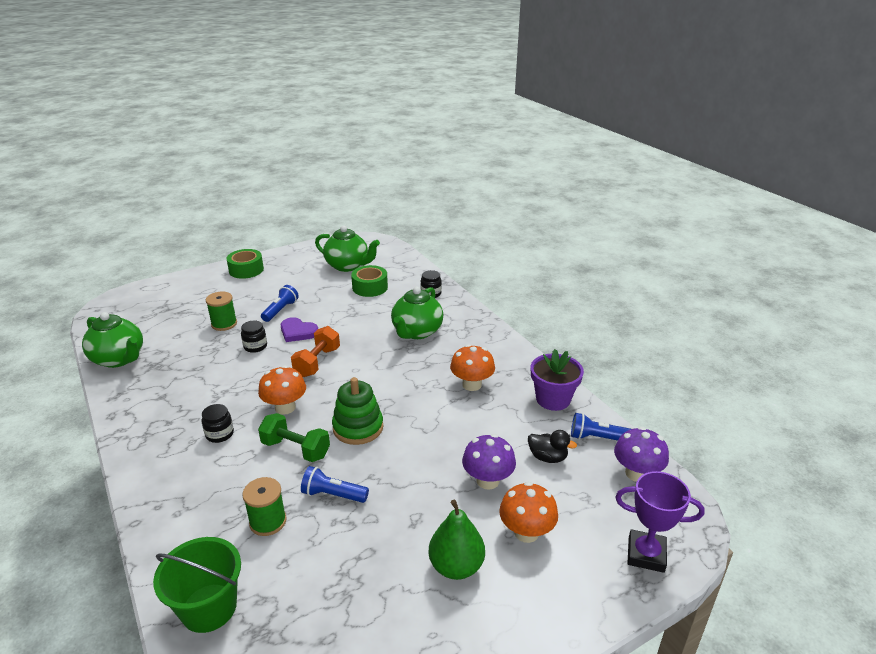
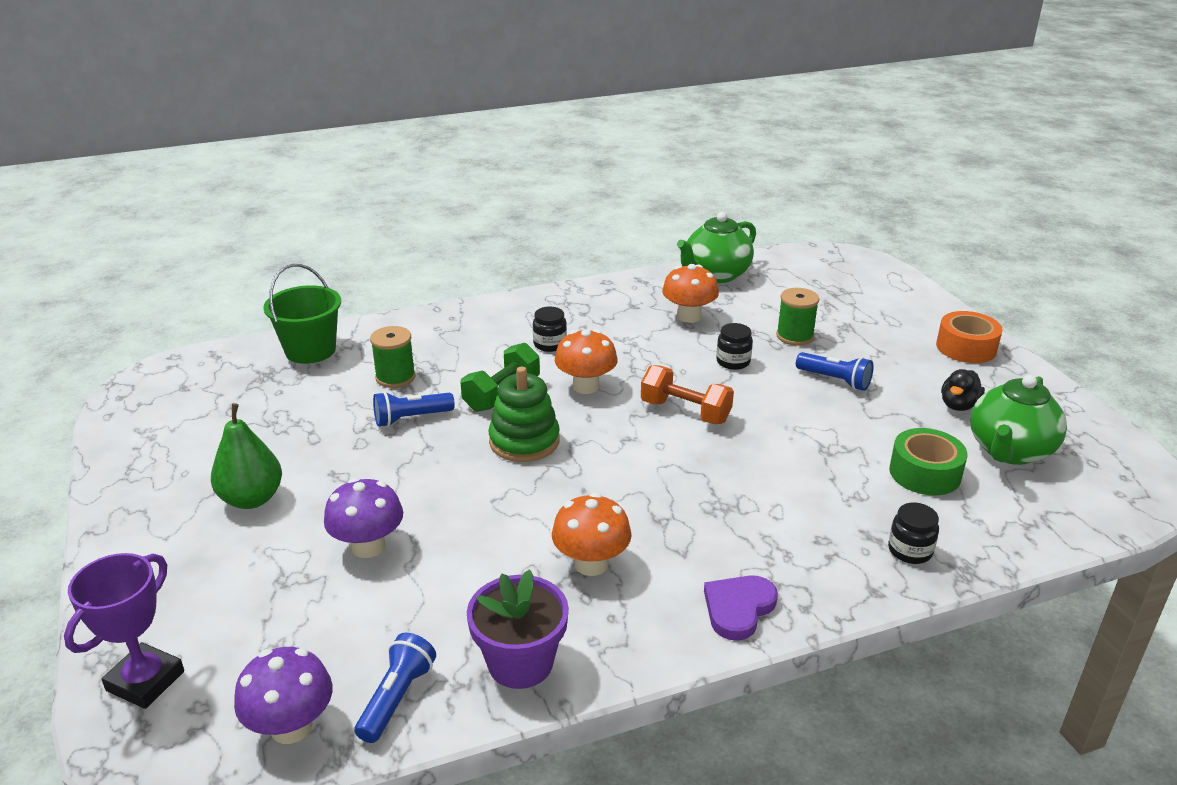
camera: 100 degrees right, 0 degrees up
green tape [226,249,264,279] -> orange tape [936,311,1003,363]
purple heart [281,317,318,342] -> purple heart moved to [704,575,778,640]
blue flashlight [301,466,369,503] -> blue flashlight turned 135 degrees counterclockwise [373,391,455,427]
green teapot [391,287,443,339] -> none
orange mushroom [499,482,558,543] -> orange mushroom moved to [662,264,719,323]
black duck [528,430,577,463] -> black duck moved to [941,369,985,411]

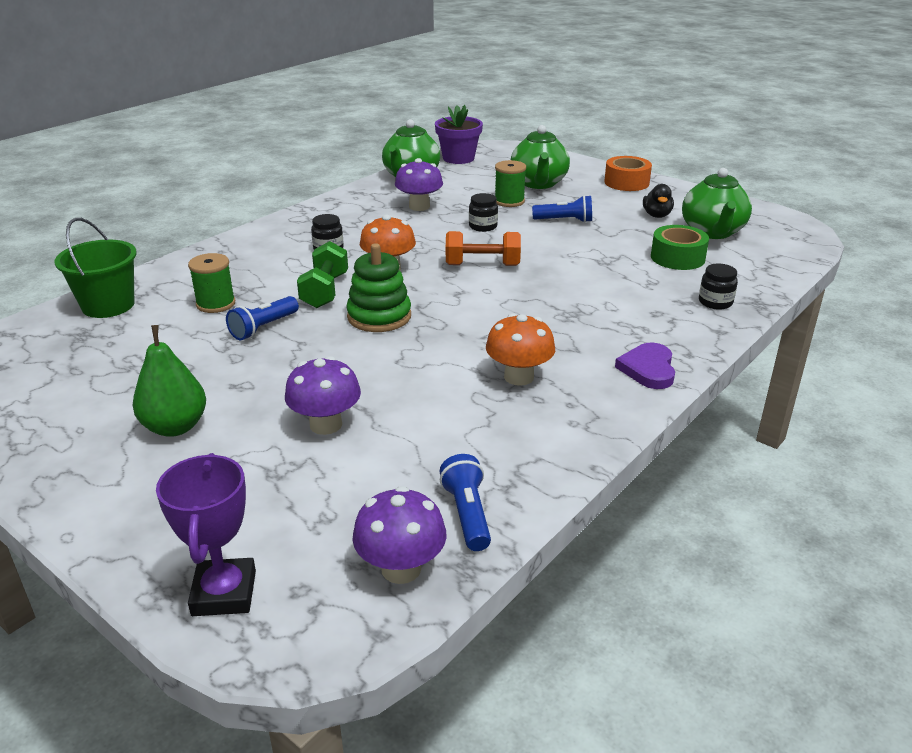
camera: 30 degrees left, 0 degrees up
purple flower pot [467,569,569,689] -> purple flower pot moved to [435,105,483,164]
orange mushroom [662,264,719,323] -> purple mushroom [395,158,443,211]
none -> green teapot [511,125,570,189]

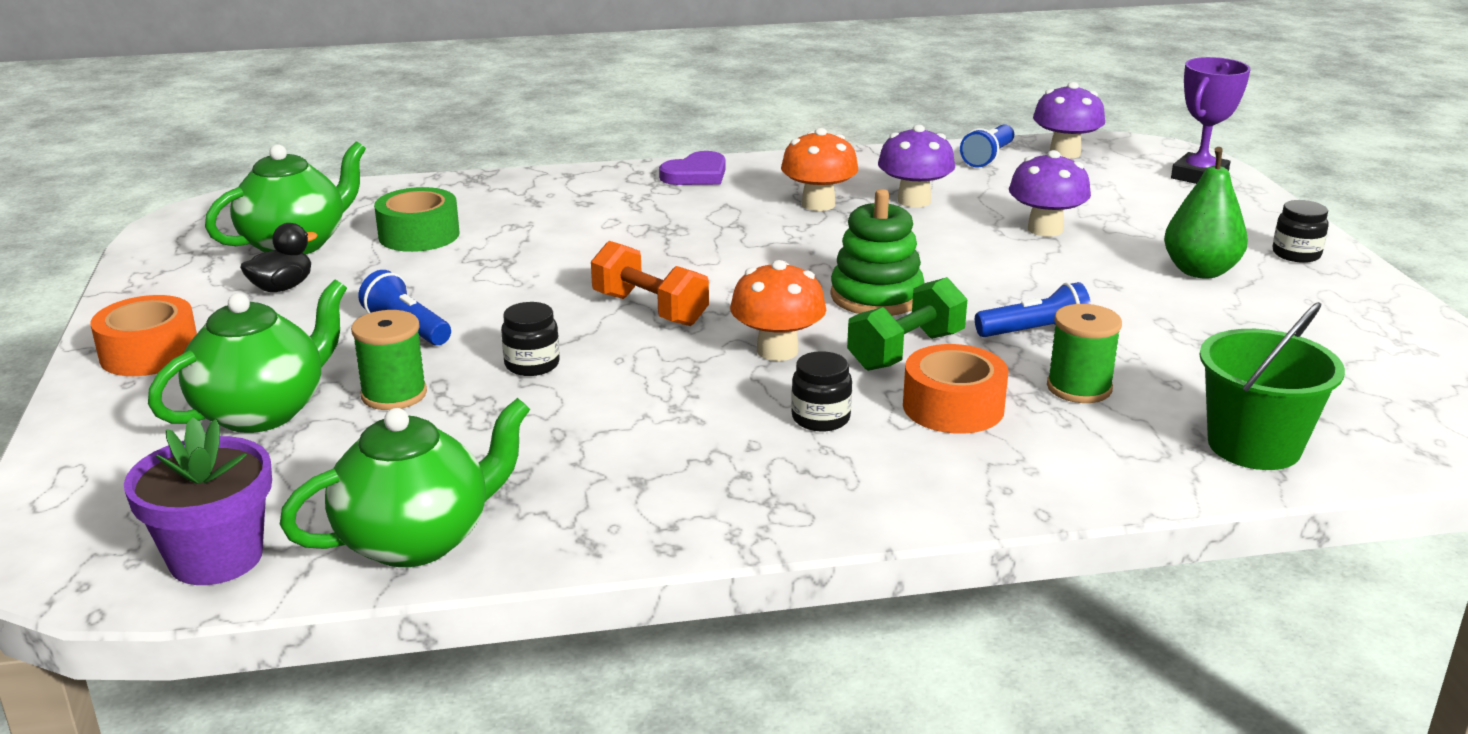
camera: 140 degrees left, 5 degrees down
purple mushroom [395,158,443,211] -> purple mushroom moved to [878,125,955,207]
black jar [699,264,738,309] -> black jar moved to [1273,200,1329,263]
none -> orange tape [903,344,1009,434]

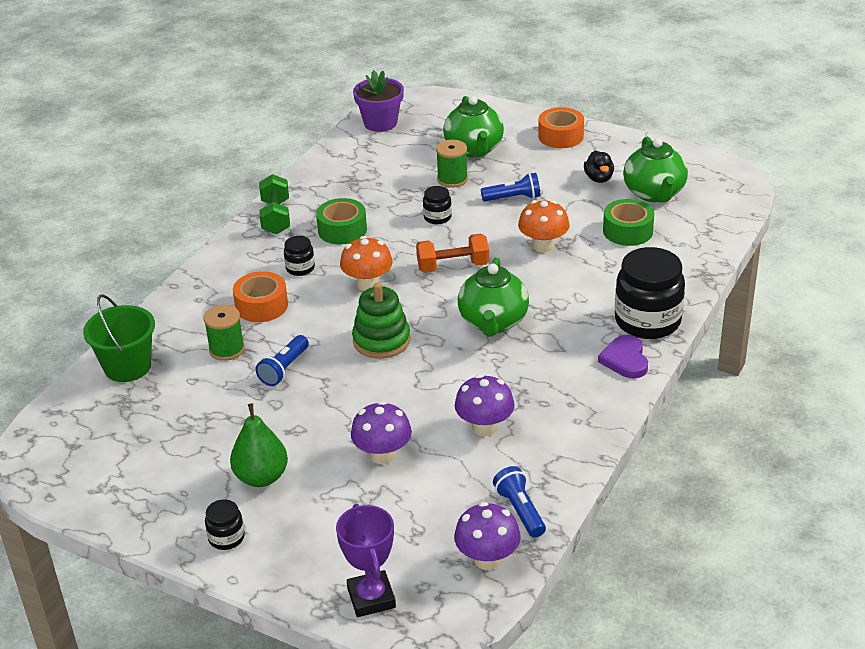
camera: 130 degrees right, 10 degrees up
green teapot [280,398,530,567] -> green teapot moved to [458,257,529,337]
orange mushroom [781,128,858,211] -> orange mushroom moved to [518,200,569,253]
green dumbbell [847,277,967,371] -> green dumbbell moved to [259,174,290,234]
none -> green tape [316,198,367,244]
none -> black jar [615,247,685,339]

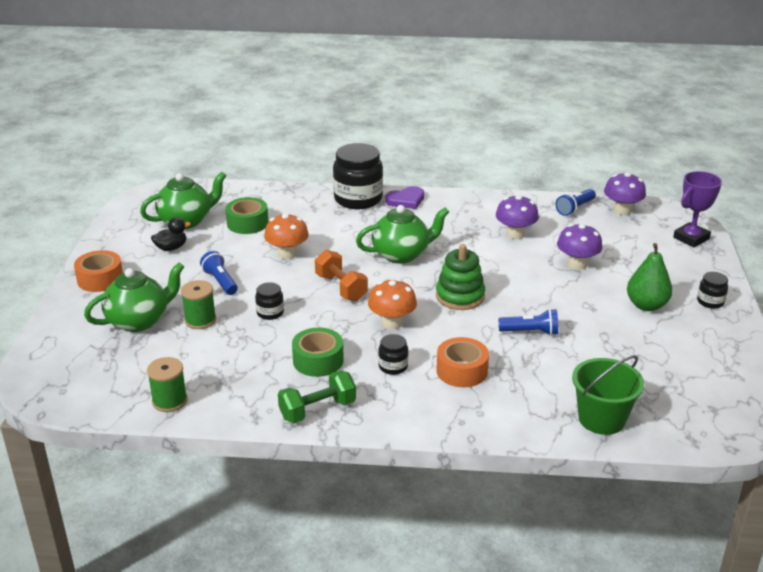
camera: 115 degrees left, 5 degrees down
green spool [204,305,245,361] -> green spool moved to [147,357,187,412]
purple flower pot [353,70,404,132] -> none

